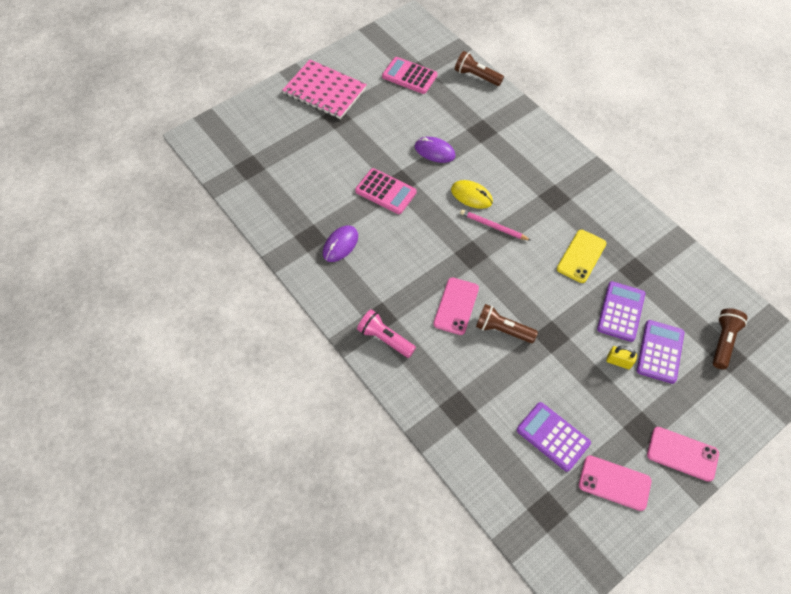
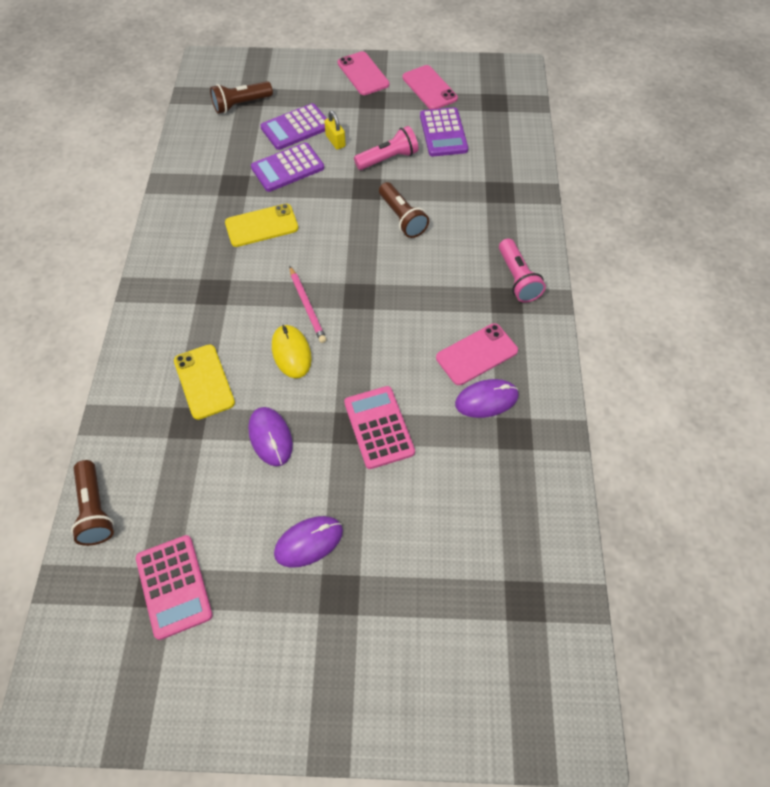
camera: 140 degrees left, 0 degrees up
pink notebook [282,60,367,119] -> none
pink phone [433,277,479,335] -> pink phone moved to [436,323,518,385]
none -> yellow phone [174,344,235,420]
none -> purple mouse [274,516,343,568]
none -> pink flashlight [354,126,418,170]

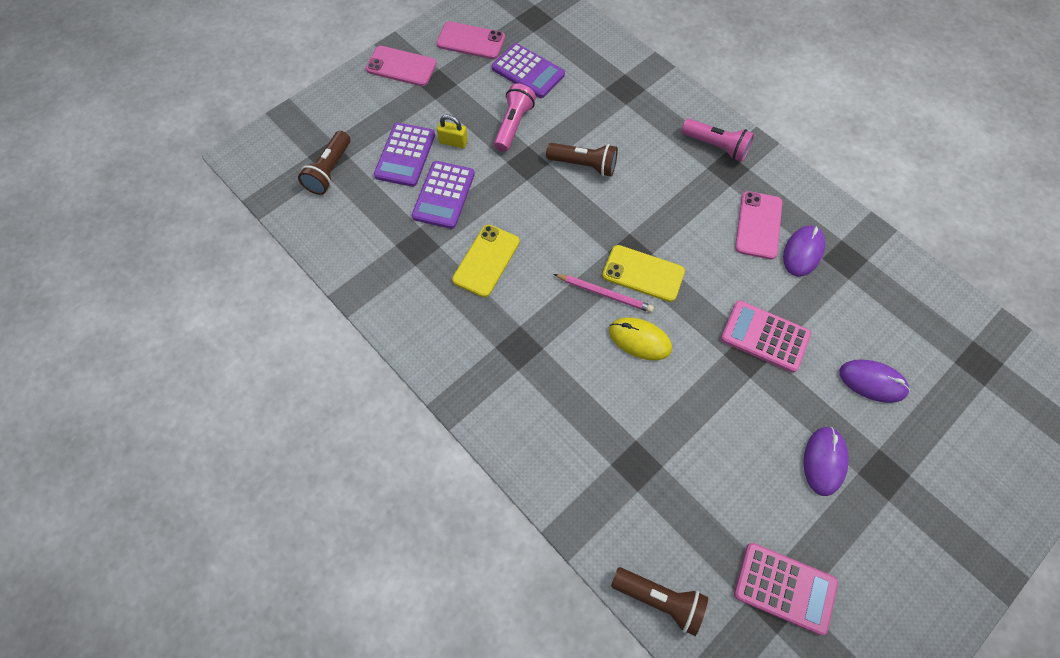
camera: 45 degrees left, 5 degrees up
yellow phone [174,344,235,420] -> yellow phone moved to [602,245,685,302]
purple mouse [248,407,293,466] -> purple mouse moved to [839,359,910,403]

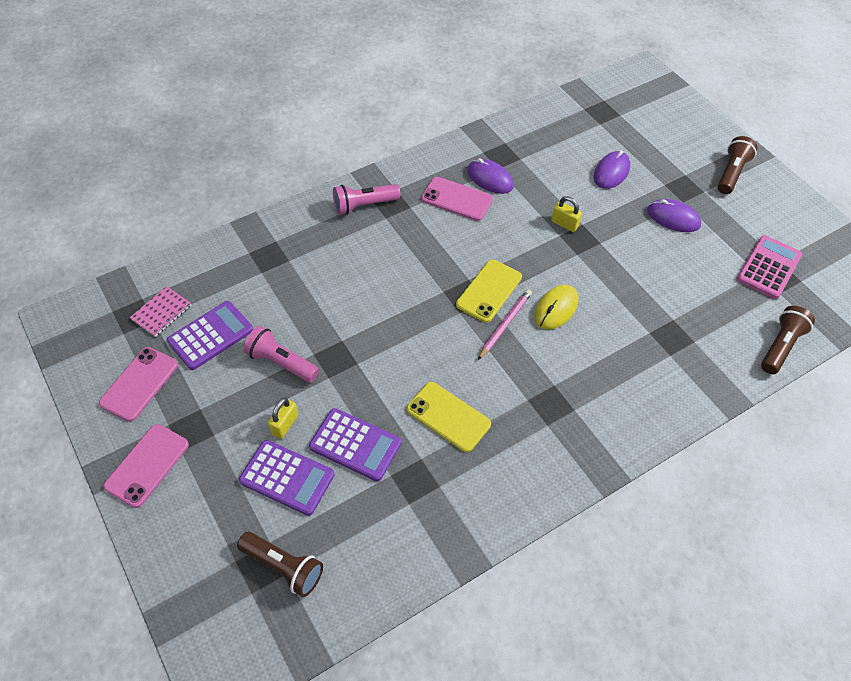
camera: 80 degrees left, 10 degrees down
brown flashlight [546,143,618,177] -> brown flashlight moved to [718,136,758,194]
pink flashlight [681,119,754,162] -> pink flashlight turned 150 degrees counterclockwise [333,184,400,215]
pink calculator [721,301,811,373] -> yellow padlock [551,196,582,232]
none -> pink notebook [130,286,191,337]

